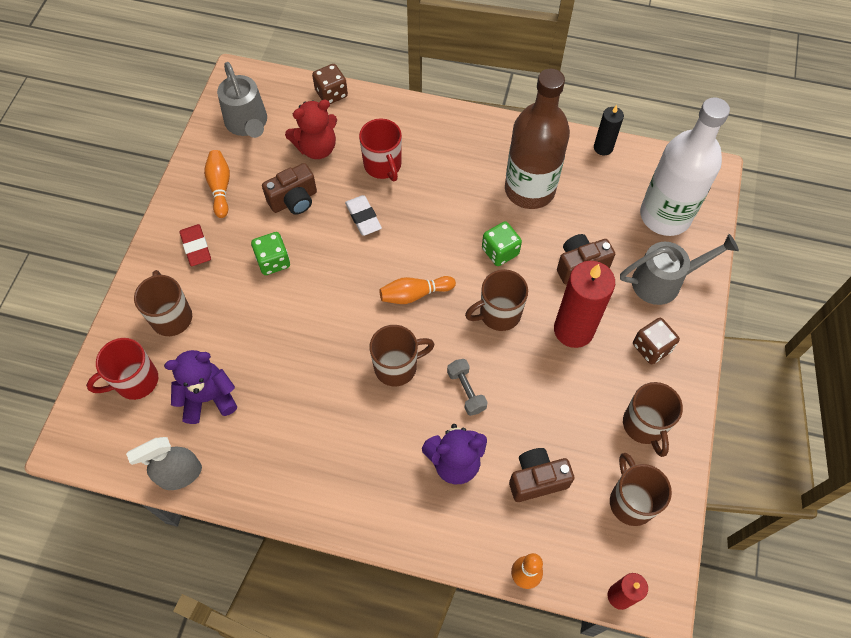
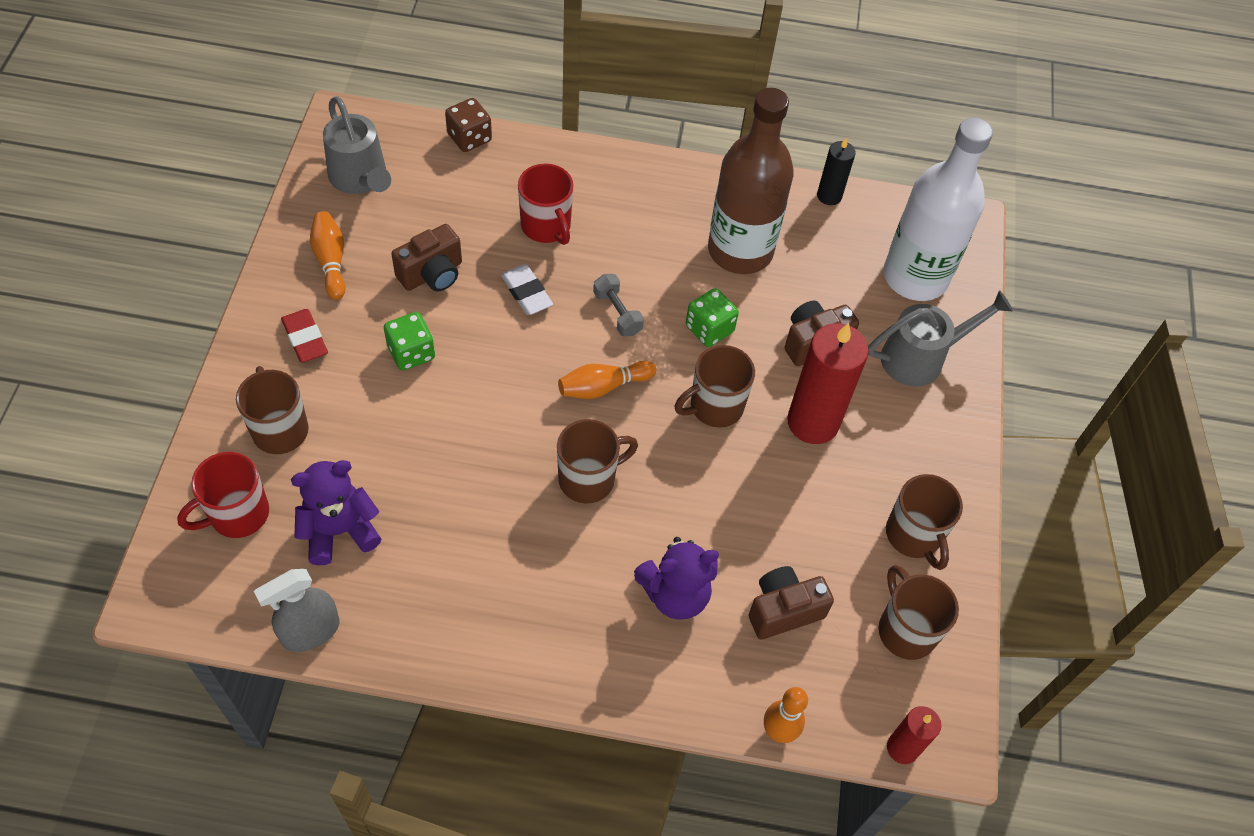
camera: 10 degrees left, 5 degrees down
red teddy bear [285,100,337,159] -> none
grey dumbbell [447,359,488,416] -> grey dumbbell moved to [593,274,644,336]
brown dice [633,318,680,364] -> none

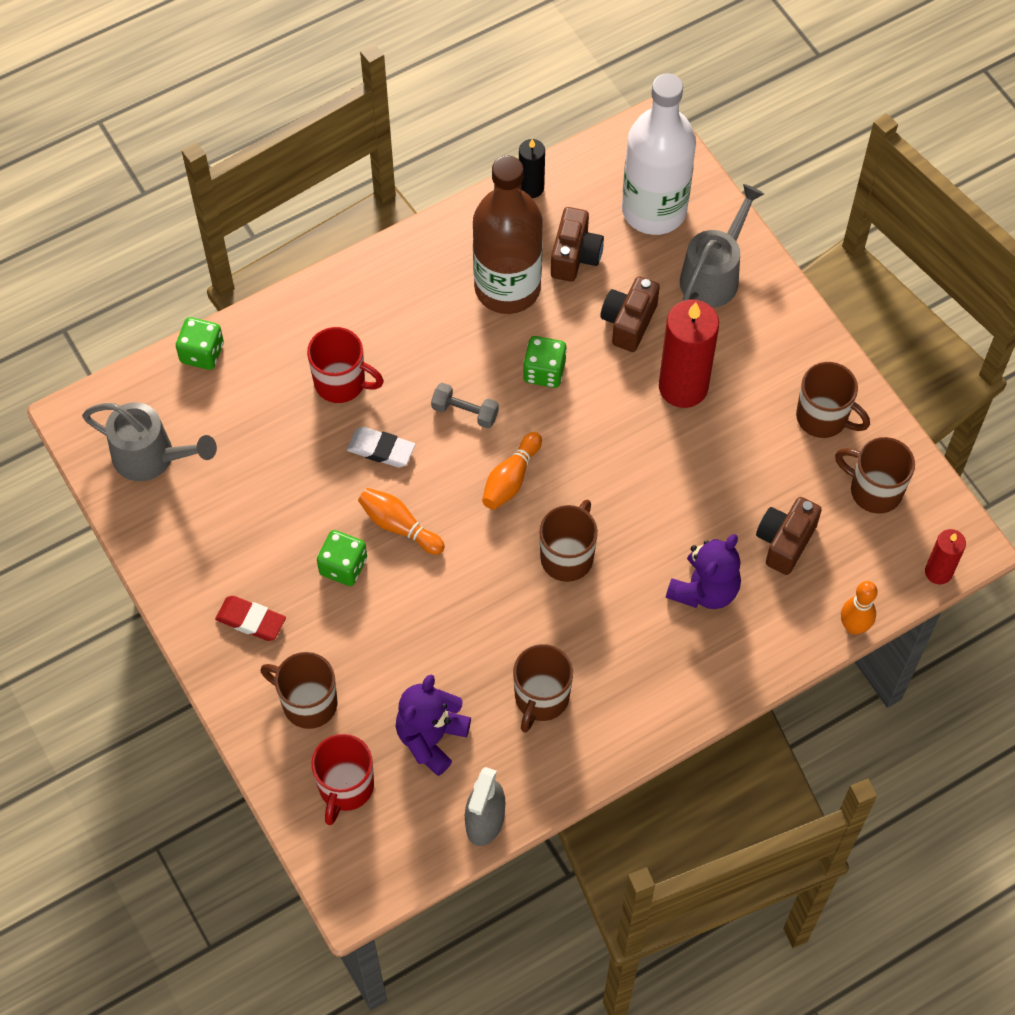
camera: 35 degrees left, 5 degrees up
orange bowling pin [310,211,346,300] -> orange bowling pin moved to [358,488,445,555]
brown camera [391,224,462,291] -> brown camera moved to [551,207,604,282]
brown dice [445,98,492,152] -> green dice [176,317,224,370]
brown mug [674,345,755,427] -> brown mug moved to [513,644,573,733]

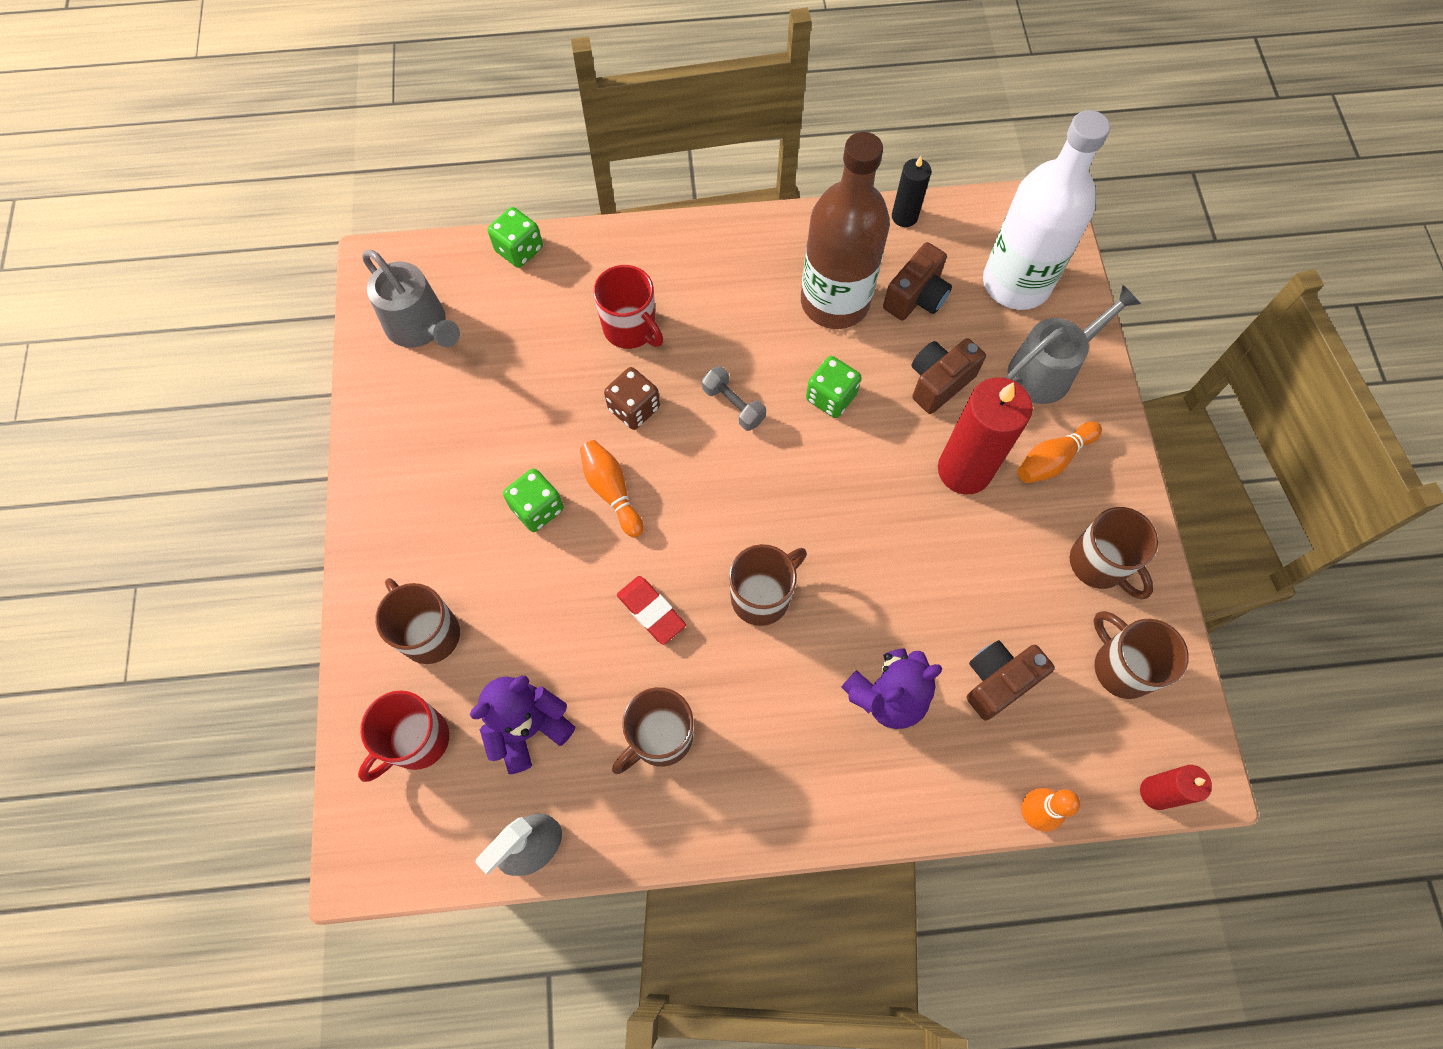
camera: 25 degrees right, 5 degrees up
red eraser [215,596,286,641] -> red eraser moved to [617,576,686,645]
white eraser [347,427,415,467] -> brown dice [604,367,660,430]
orange bowling pin [482,432,542,510] -> orange bowling pin moved to [1017,421,1102,483]

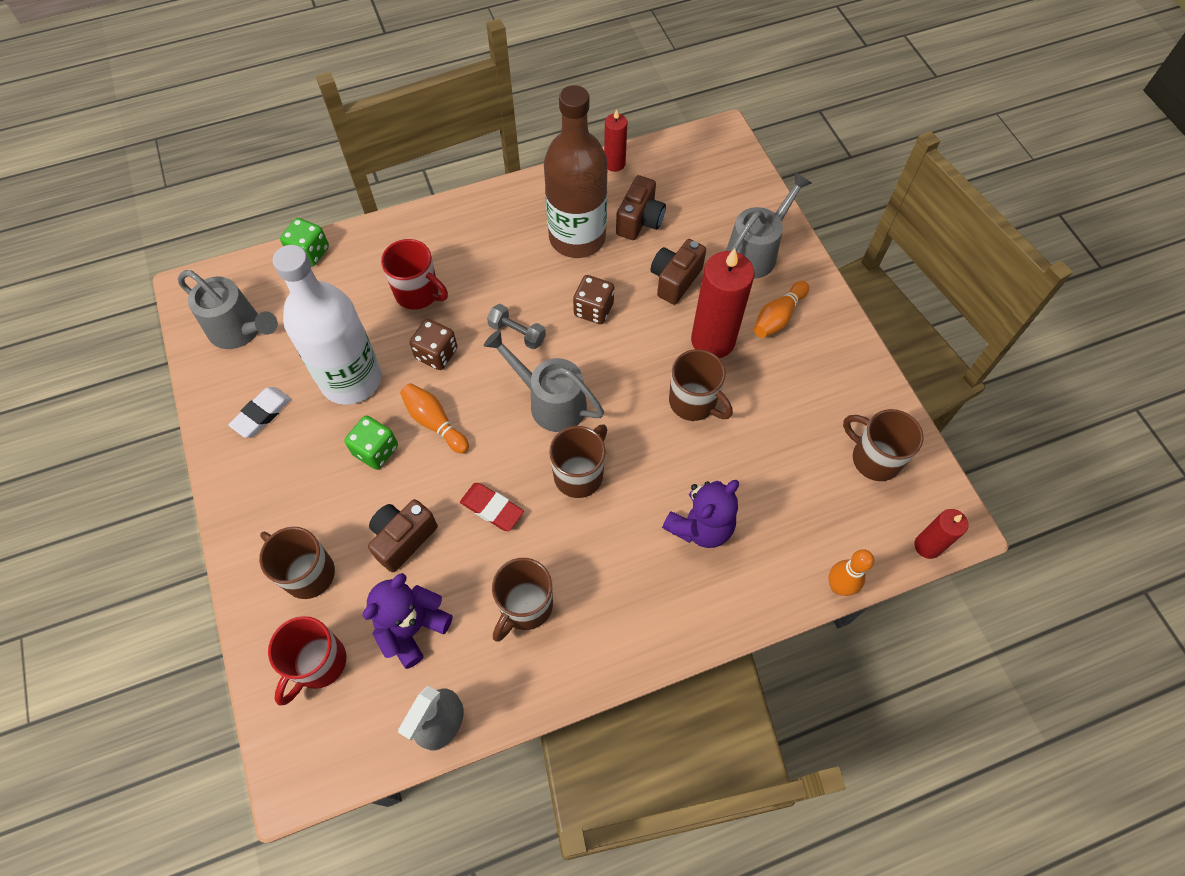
camera: 15 degrees left, 5 degrees down
green dice [806,356,862,418] -> brown dice [573,275,614,324]
black candle [892,156,931,227] -> red candle [604,109,627,172]
brown camera [967,640,1055,721] -> brown camera moved to [368,499,438,572]
white bottle [983,110,1110,310] -> white bottle moved to [273,245,381,405]
brown mug [1070,507,1158,599] -> brown mug moved to [669,349,733,421]
none -> white eraser [228,387,291,438]
none -> grey watering can [484,330,604,432]

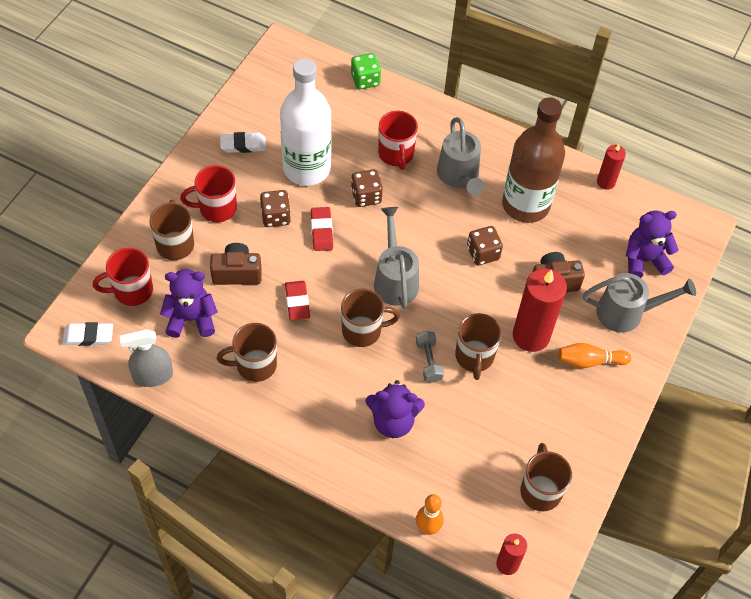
camera: 45 degrees right, 5 degrees down
grey watering can [178,270,278,349] -> grey watering can moved to [437,117,484,195]
green dice [344,416,398,470] -> brown dice [260,190,291,227]
orange bowling pin [400,383,469,454] -> red eraser [311,207,333,251]
grey dumbbell [487,304,546,349] -> grey dumbbell moved to [416,331,444,383]
brown camera [616,175,666,240] -> none
none -> white eraser [62,322,113,346]
none -> red mug [180,165,237,222]
none -> purple teddy bear [626,211,679,278]

